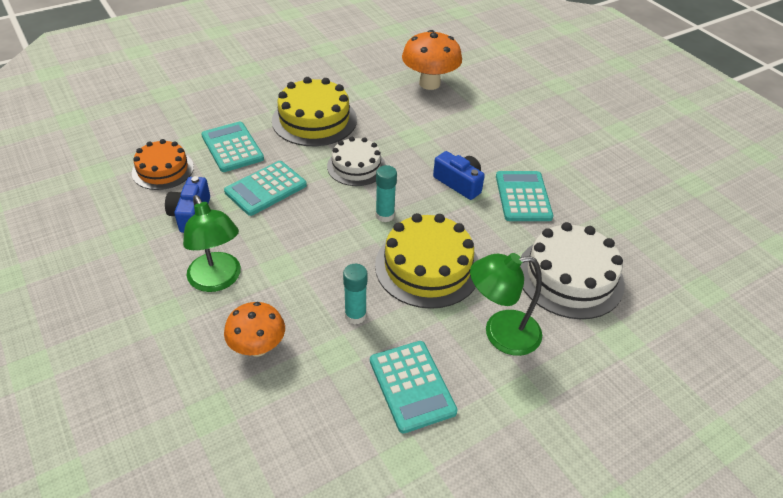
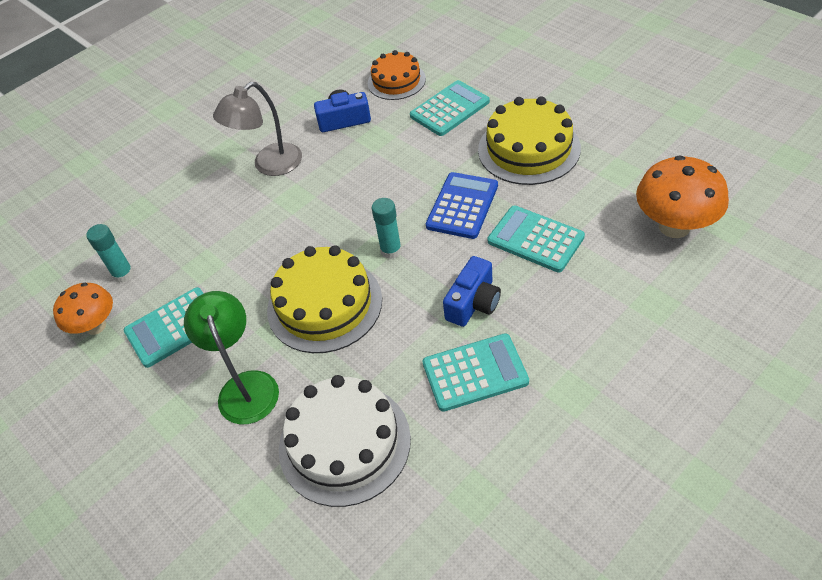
camera: 85 degrees right, 5 degrees up
green lamp [183,195,241,292] -> grey lamp [213,82,302,176]
turquoise calculator [224,161,307,216] -> turquoise calculator moved to [488,206,585,272]
orange mushroom [224,302,285,356] -> orange mushroom moved to [53,283,113,335]
white cake [327,137,386,186] -> blue calculator [426,172,498,239]
turquoise glue stick [343,264,367,324] -> turquoise glue stick moved to [86,224,134,283]

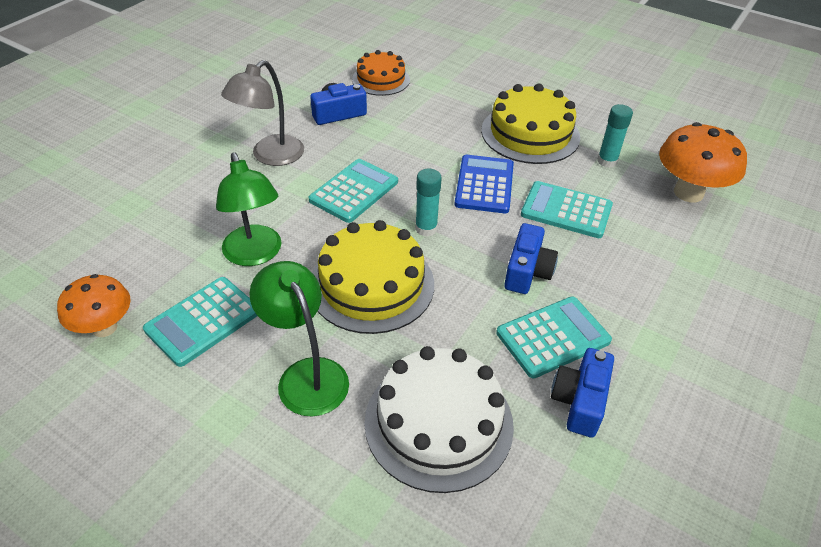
camera: 20 degrees left, 5 degrees down
turquoise glue stick [86,224,134,283] -> turquoise glue stick moved to [597,104,633,168]
turquoise calculator [410,80,490,136] -> turquoise calculator moved to [309,159,398,223]
none -> green lamp [216,152,281,266]
none -> blue camera [551,348,614,438]

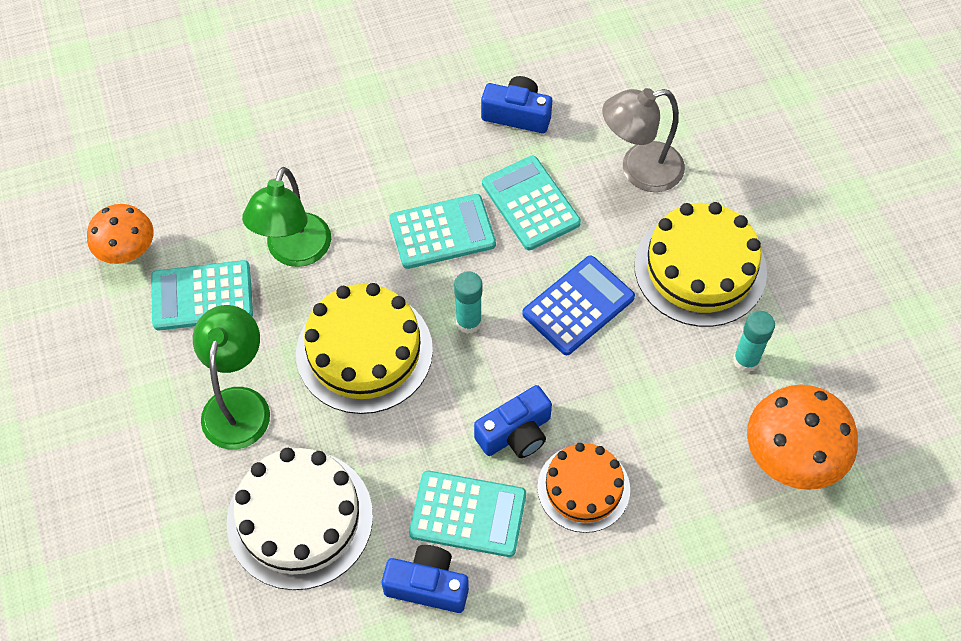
camera: 40 degrees right, 15 degrees up
grey lamp [221,60,304,166] -> grey lamp moved to [602,88,685,192]
orange cake [352,50,410,96] -> orange cake moved to [537,443,630,533]
turquoise calculator [521,181,613,238] -> turquoise calculator moved to [482,156,581,250]
blue camera [551,348,614,438] -> blue camera turned 45 degrees clockwise [382,545,469,613]

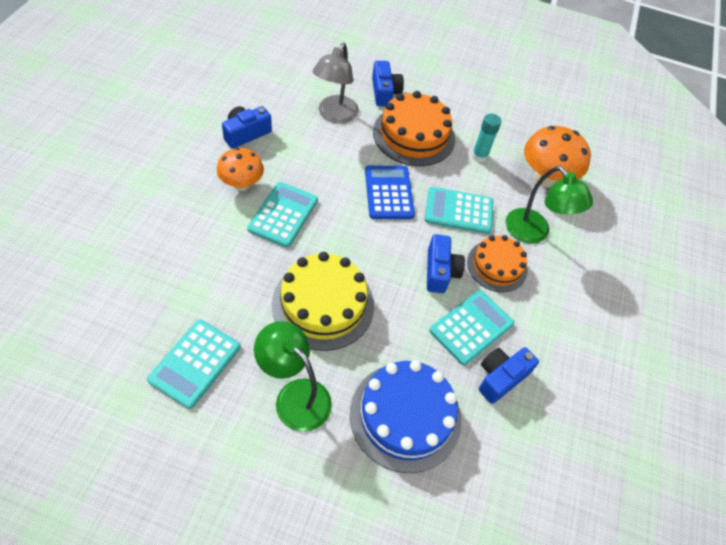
camera: 60 degrees left, 5 degrees down
orange mushroom [87,204,154,264] -> orange mushroom moved to [217,148,264,191]
white cake [227,448,373,590] -> blue cake [350,360,462,473]
green lamp [242,167,331,267] -> green lamp moved to [505,166,593,244]
turquoise glue stick [454,271,482,334] -> none
turquoise calculator [482,156,581,250] -> turquoise calculator moved to [425,187,493,234]
yellow cake [634,202,767,327] -> orange cake [373,91,455,166]
none -> blue camera [372,61,404,106]

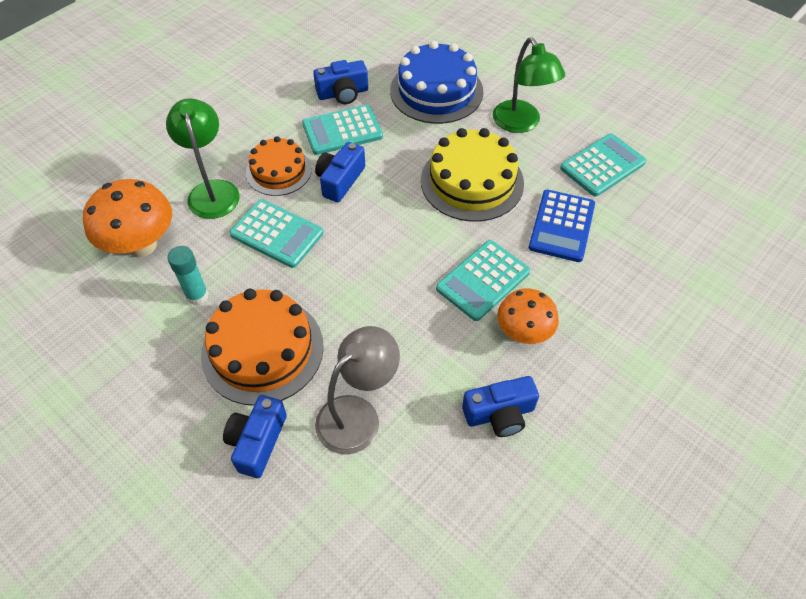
camera: 150 degrees left, 0 degrees up
blue calculator [365,165,415,219] -> blue calculator moved to [529,190,595,262]

